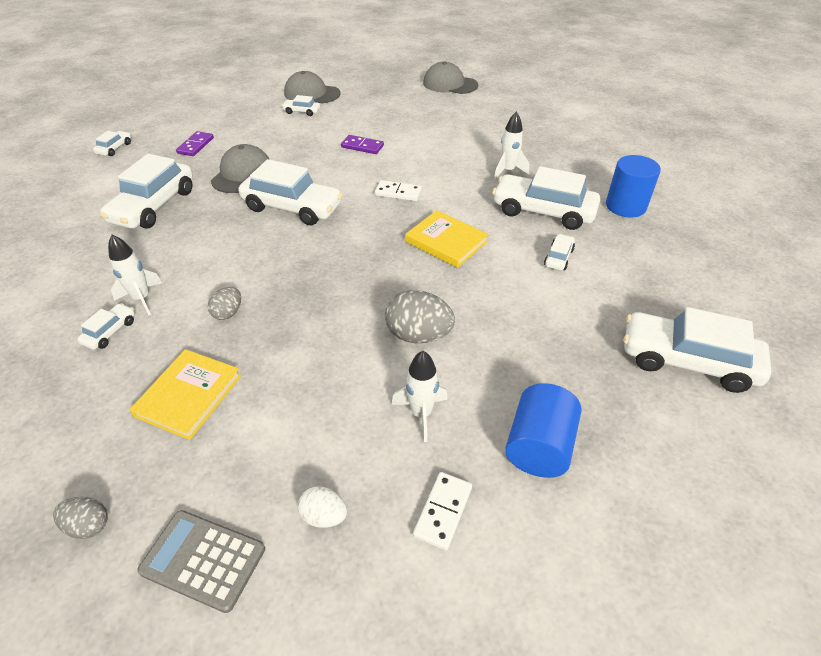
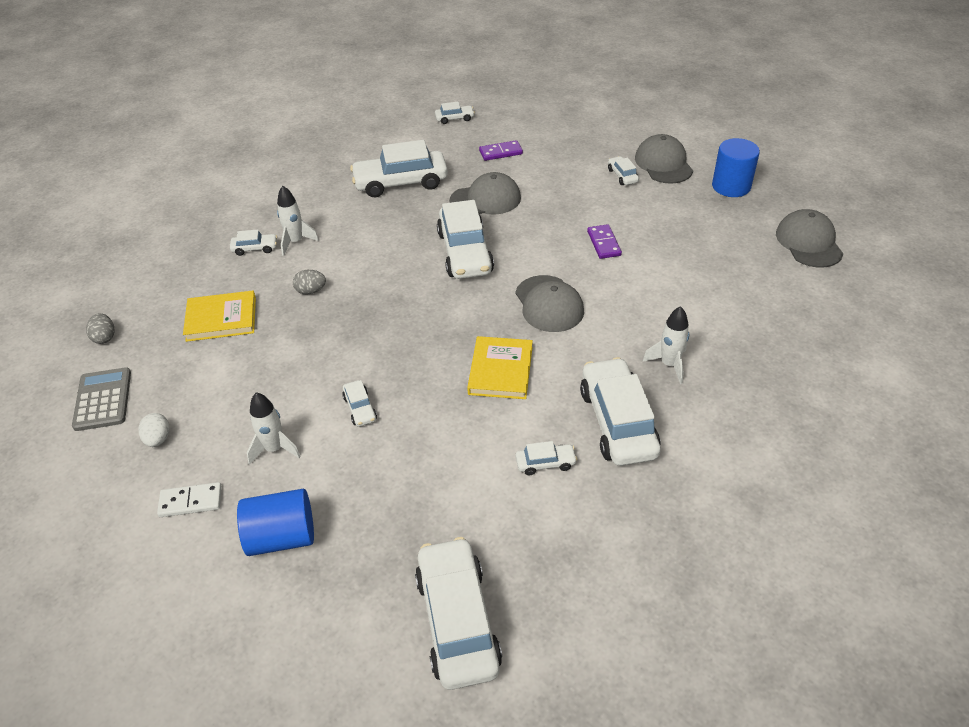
camera: 60 degrees right, 0 degrees up
white domino [375,180,422,201] -> grey cap [515,275,584,332]
grey egg [385,290,455,343] -> white car [343,380,377,427]
blue cylinder [606,155,661,218] -> blue cylinder moved to [712,138,760,197]

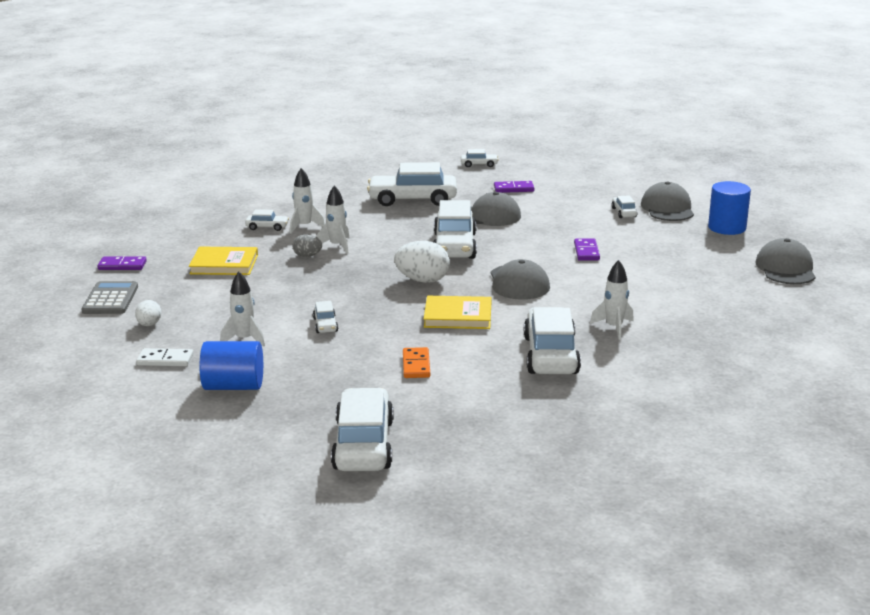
camera: 10 degrees right, 20 degrees down
grey egg [86,313,114,344] -> purple domino [97,256,147,270]
yellow book [467,336,533,399] -> yellow book turned 75 degrees clockwise [424,296,491,329]
white car [516,441,577,475] -> none
none -> white rocket [316,185,350,254]
none -> white egg [394,241,450,283]
none -> orange domino [403,347,430,378]

